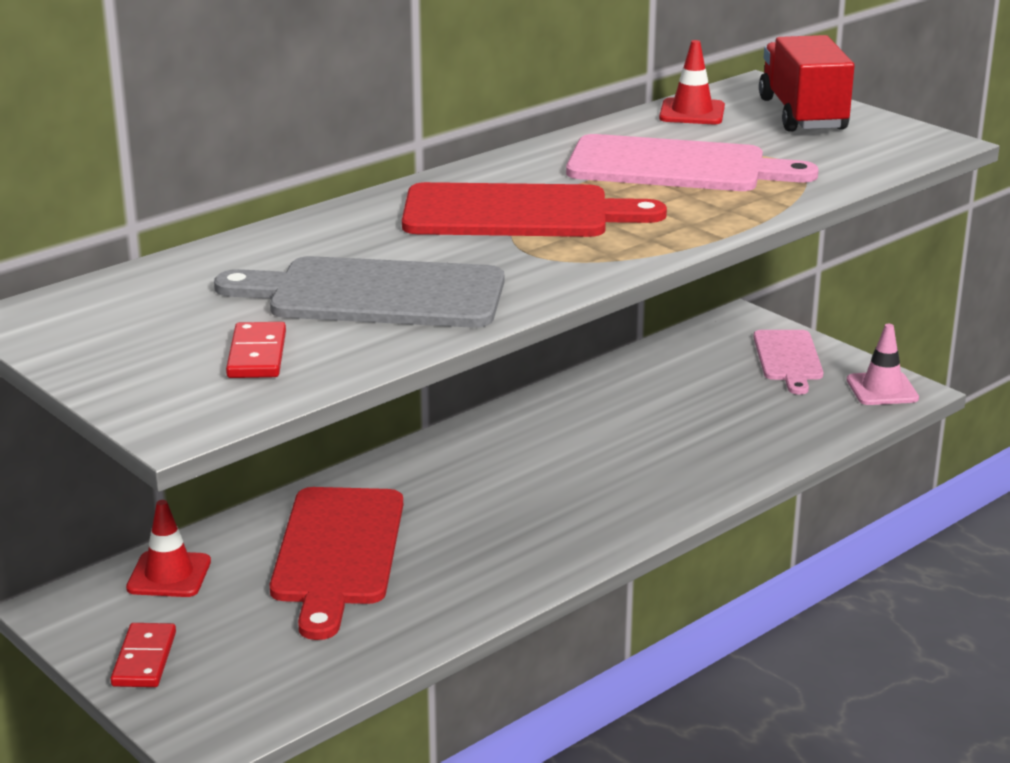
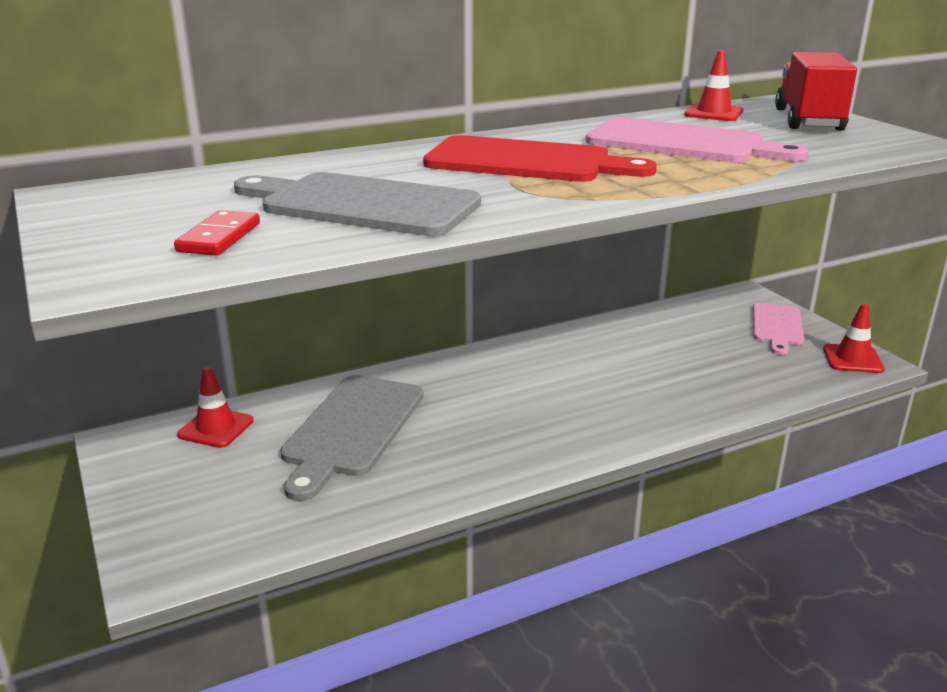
camera: 15 degrees right, 0 degrees up
red domino [111,623,176,687] -> none
red cutting board [270,487,403,640] -> grey cutting board [280,375,424,501]
pink traffic cone [847,324,919,405] -> red traffic cone [823,304,885,373]

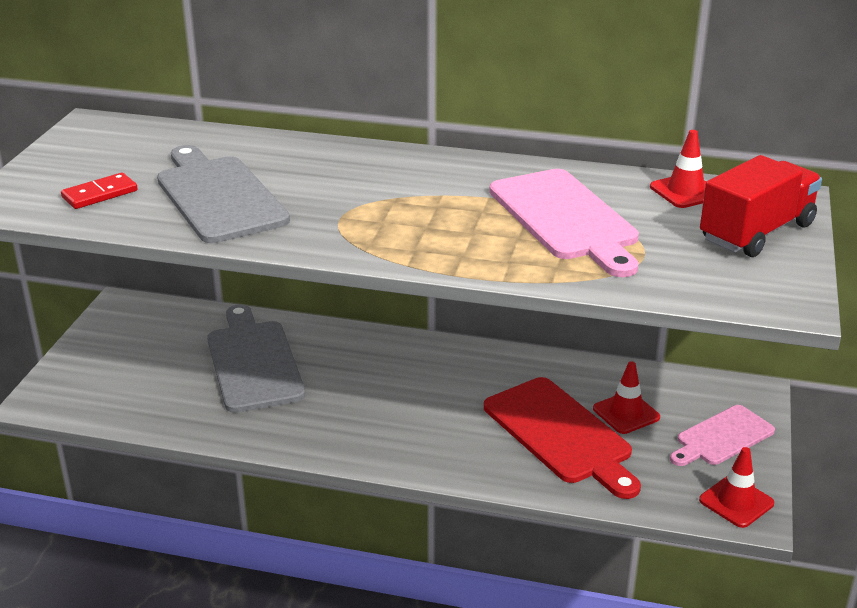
camera: 40 degrees right, 5 degrees up
red traffic cone [177,367,254,448] -> red traffic cone moved to [593,361,660,434]
grey cutting board [280,375,424,501] -> grey cutting board turned 105 degrees clockwise [207,304,305,413]
red cutting board [423,135,657,182] -> red cutting board moved to [484,377,641,499]

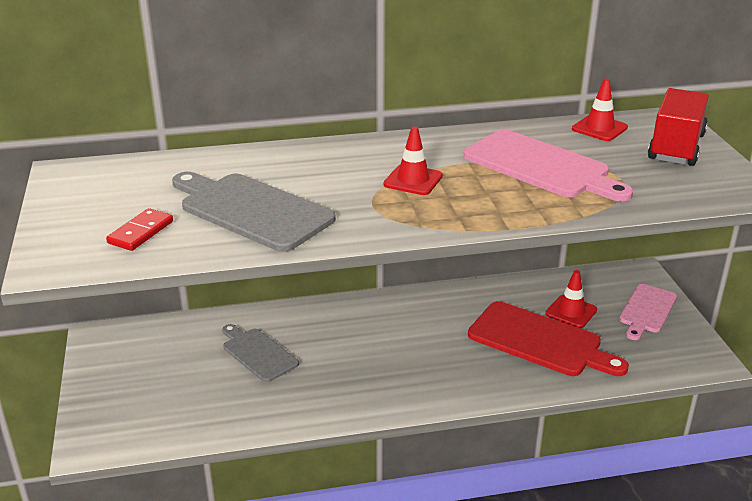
camera: 25 degrees left, 0 degrees up
grey cutting board [207,304,305,413] -> grey cutting board [222,324,299,382], size x0.62
red traffic cone [699,447,774,528] -> red traffic cone moved to [384,126,443,195]

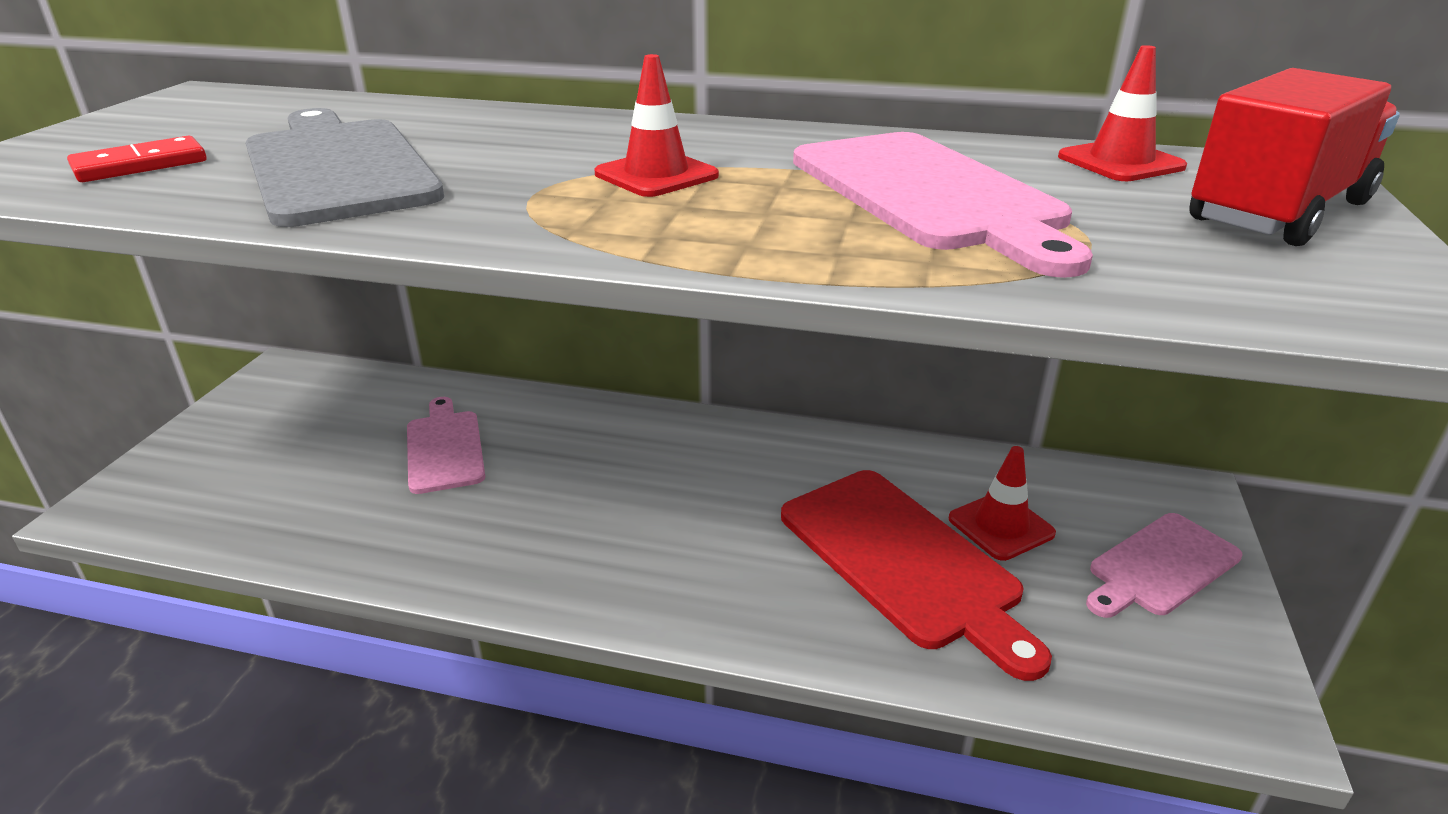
camera: 25 degrees right, 0 degrees up
grey cutting board [222,324,299,382] -> pink cutting board [407,397,485,494]

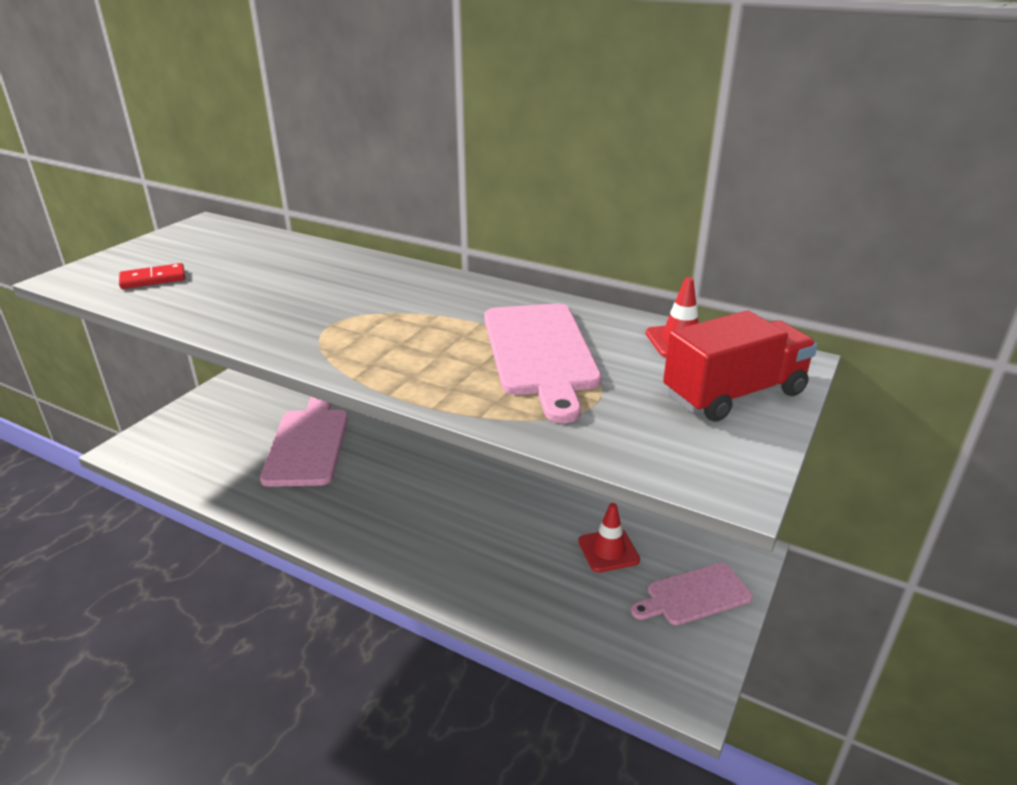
camera: 15 degrees right, 0 degrees up
grey cutting board [245,108,444,227] -> none
pink cutting board [407,397,485,494] -> pink cutting board [260,397,348,487], size x1.61
red traffic cone [594,54,719,197] -> none
red cutting board [781,470,1052,681] -> none

